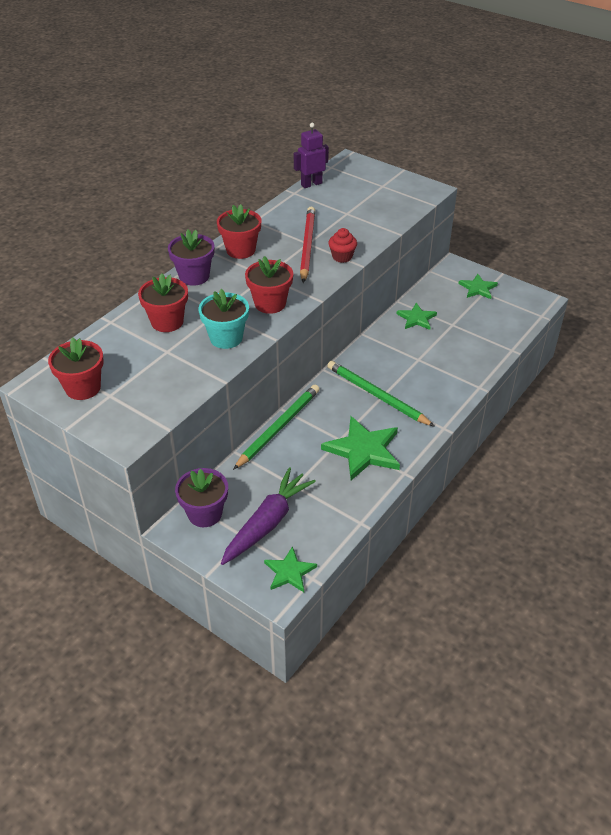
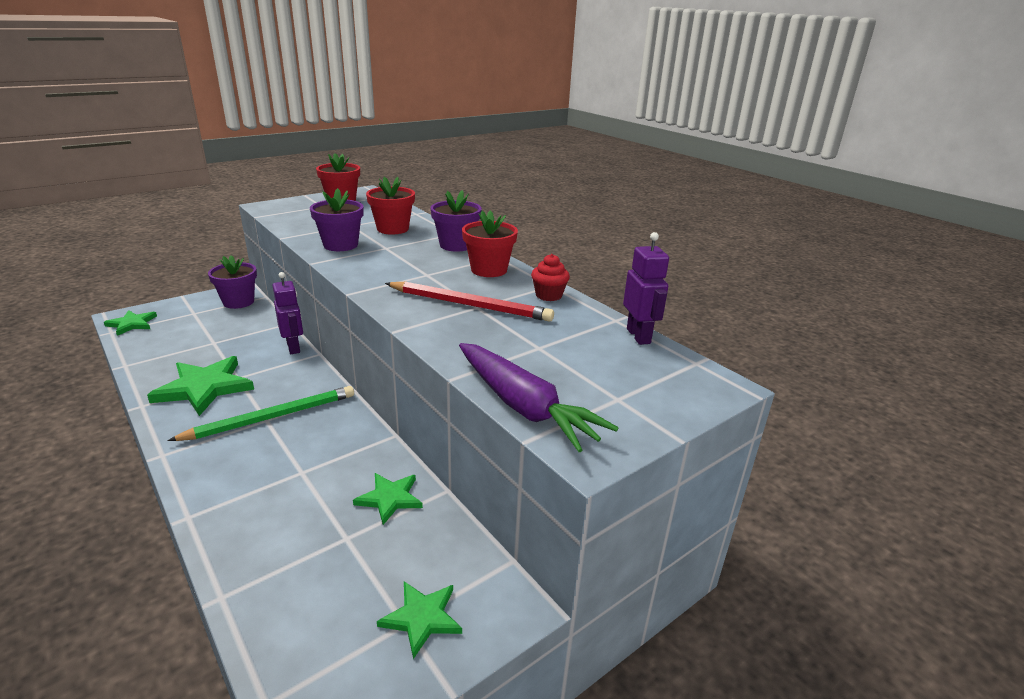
camera: 105 degrees right, 15 degrees down
turquoise flower pot [199,289,249,349] -> purple flower pot [310,188,364,251]
purple carrot [221,467,316,565] -> purple carrot moved to [459,343,619,452]
green pencil [233,385,320,470] -> purple robot [273,272,303,354]
red flower pot [245,256,293,314] -> none
red cupcake [328,228,357,263] -> red cupcake moved to [531,254,570,301]

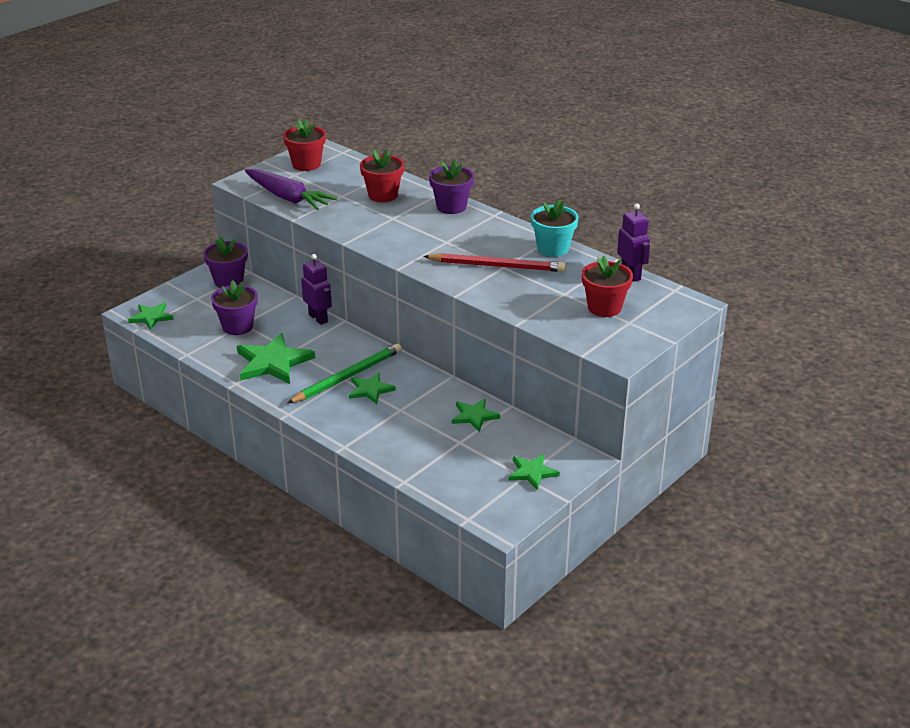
camera: 10 degrees left, 5 degrees up
purple flower pot [310,188,364,251] -> purple flower pot moved to [211,280,258,335]
purple carrot [459,343,619,452] -> purple carrot moved to [245,169,337,210]
red flower pot [462,211,518,277] -> red flower pot moved to [582,256,633,317]
red cupcake [531,254,570,301] -> turquoise flower pot [531,199,579,257]
none -> green star [349,372,396,404]

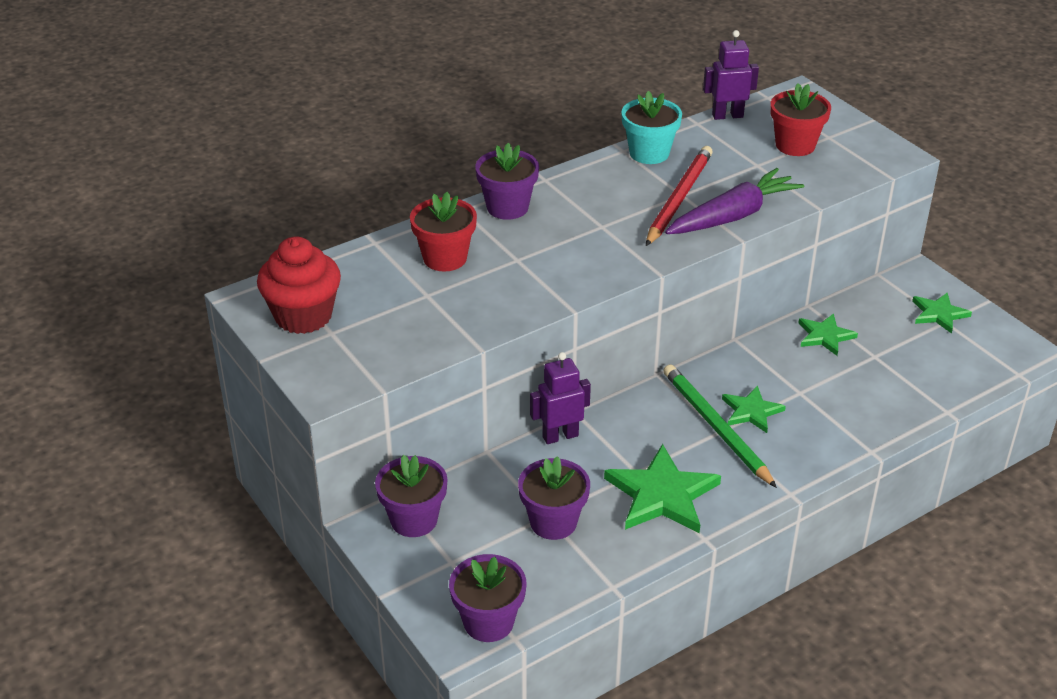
camera: 75 degrees left, 5 degrees up
green star [128,303,174,330] -> purple flower pot [449,554,526,642]
purple carrot [245,169,337,210] -> purple carrot moved to [665,168,804,234]
red flower pot [283,119,326,171] -> red cupcake [257,237,341,334]

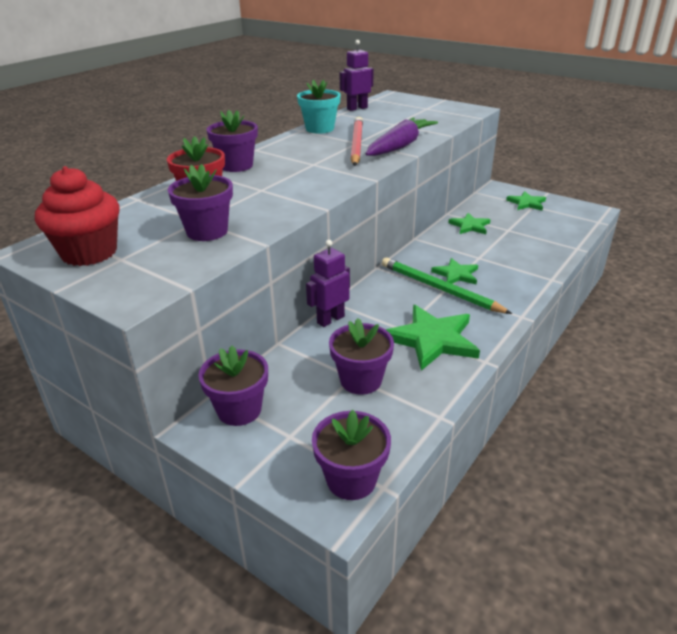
camera: 20 degrees left, 5 degrees down
red flower pot [770,83,831,156] -> none
none -> purple flower pot [168,164,233,241]

